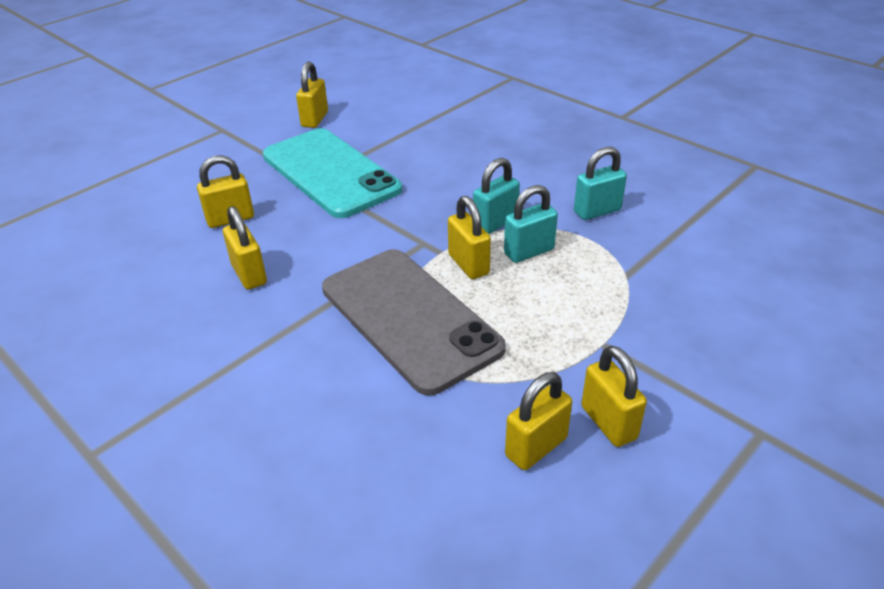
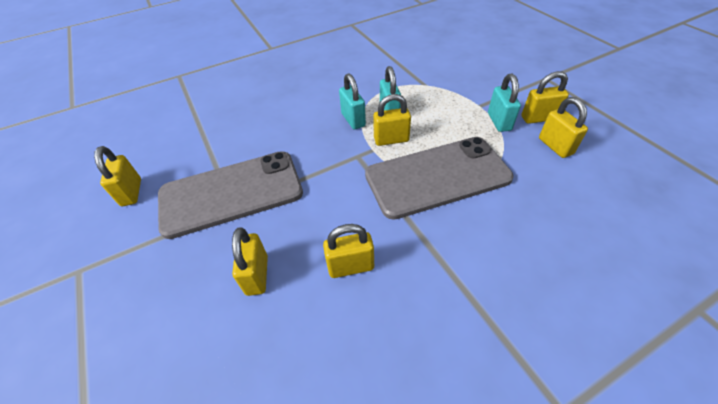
camera: 70 degrees left, 10 degrees up
turquoise phone [263,128,402,218] -> grey phone [158,151,303,239]
yellow padlock [296,62,328,128] -> yellow padlock turned 45 degrees clockwise [94,146,141,206]
turquoise padlock [574,147,627,220] -> turquoise padlock moved to [488,73,521,132]

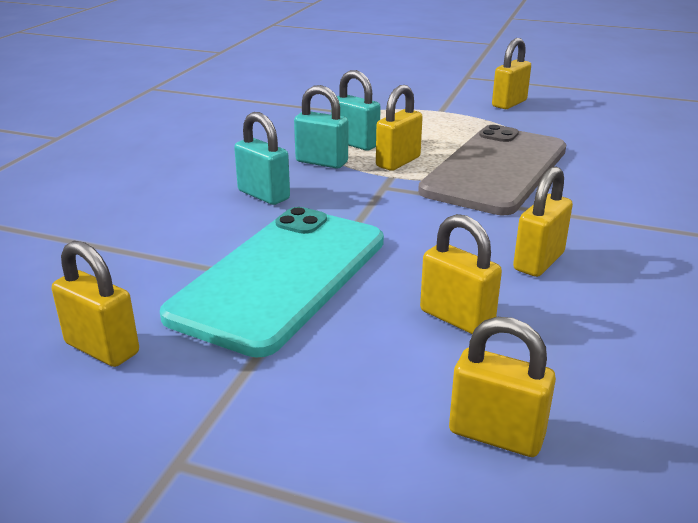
camera: 45 degrees left, 20 degrees down
grey phone [158,151,303,239] -> turquoise phone [160,207,384,357]
turquoise padlock [488,73,521,132] -> turquoise padlock moved to [234,112,290,205]
yellow padlock [539,97,588,158] -> yellow padlock moved to [449,317,556,457]

